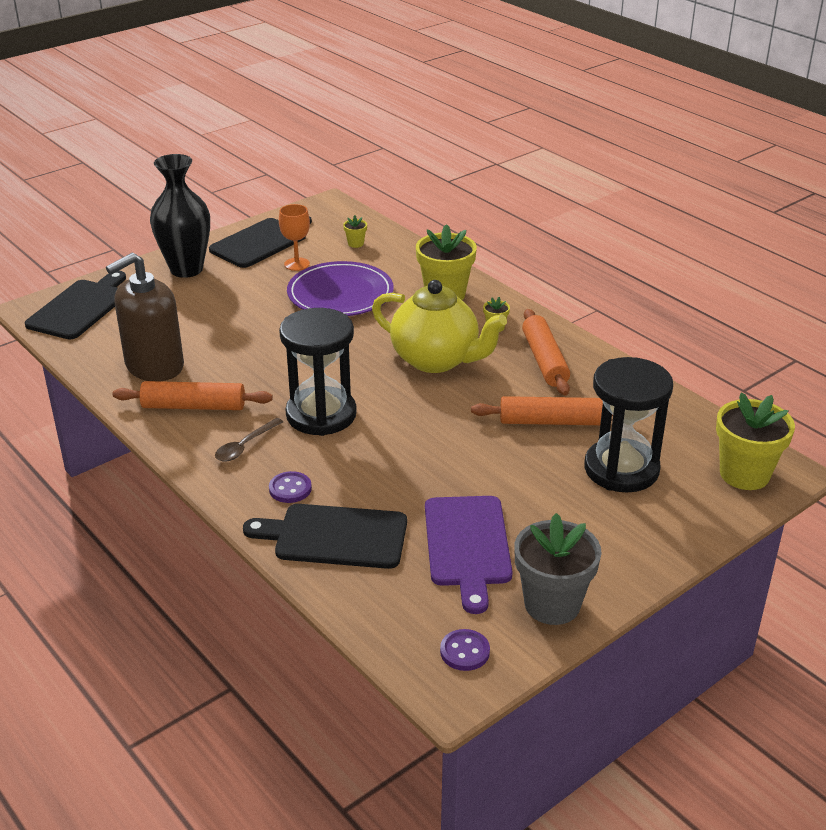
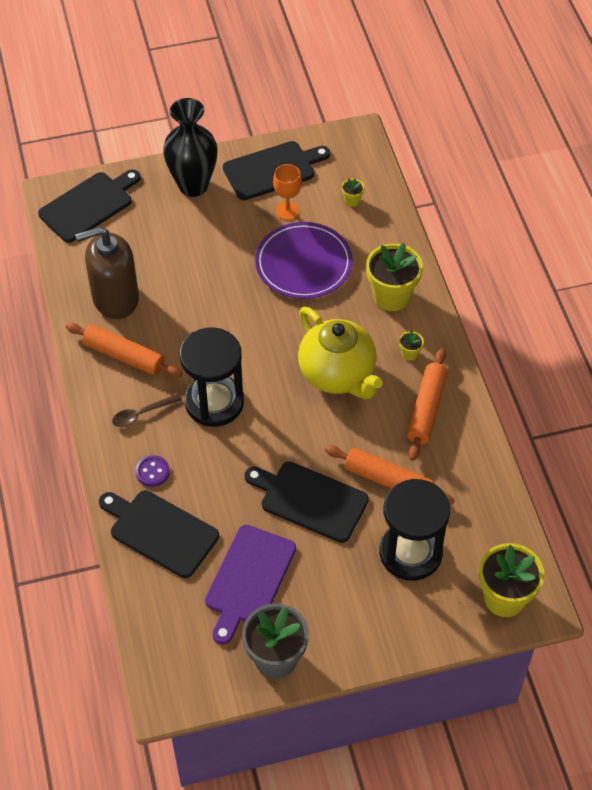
camera: 25 degrees right, 20 degrees up
purple button [440,629,490,671] -> none
none -> black cutting board [244,462,369,543]

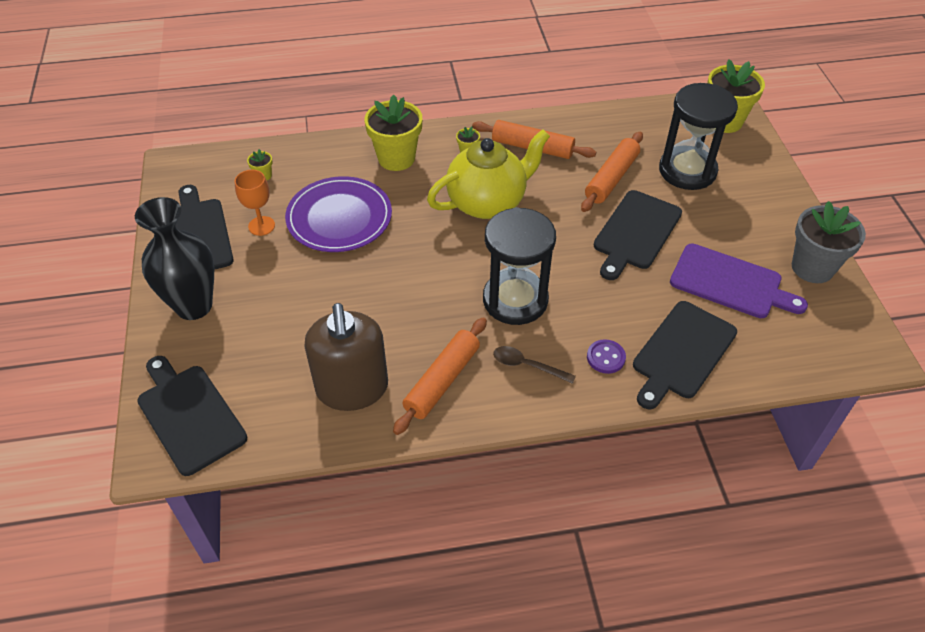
camera: 85 degrees left, 5 degrees down
brown spoon [112,394,181,427] -> brown spoon turned 135 degrees clockwise [493,346,576,384]

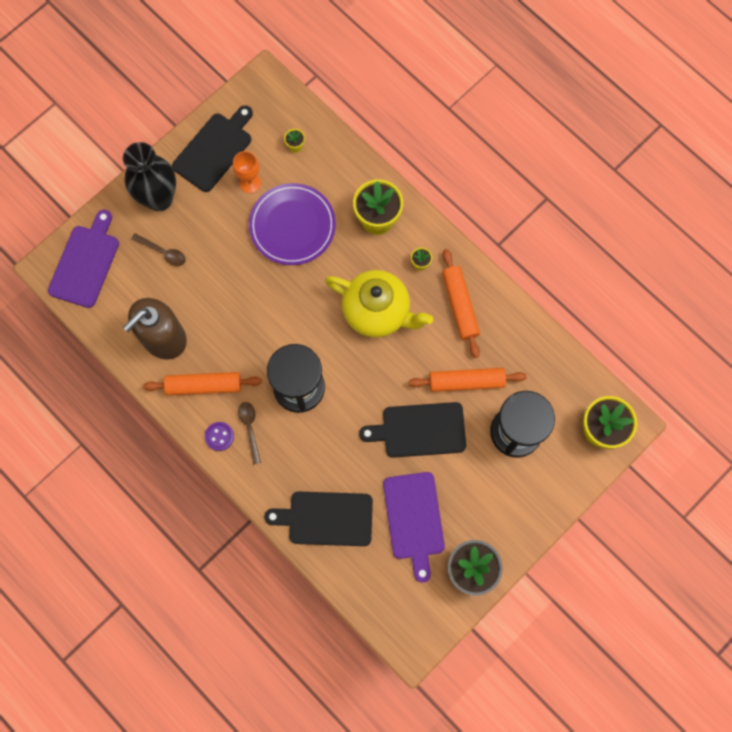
camera: 55 degrees right, 25 degrees up
black cutting board [137,356,247,476] -> purple cutting board [48,210,119,308]
purple button [587,339,626,374] -> purple button moved to [205,422,234,451]
none -> brown spoon [131,233,186,266]

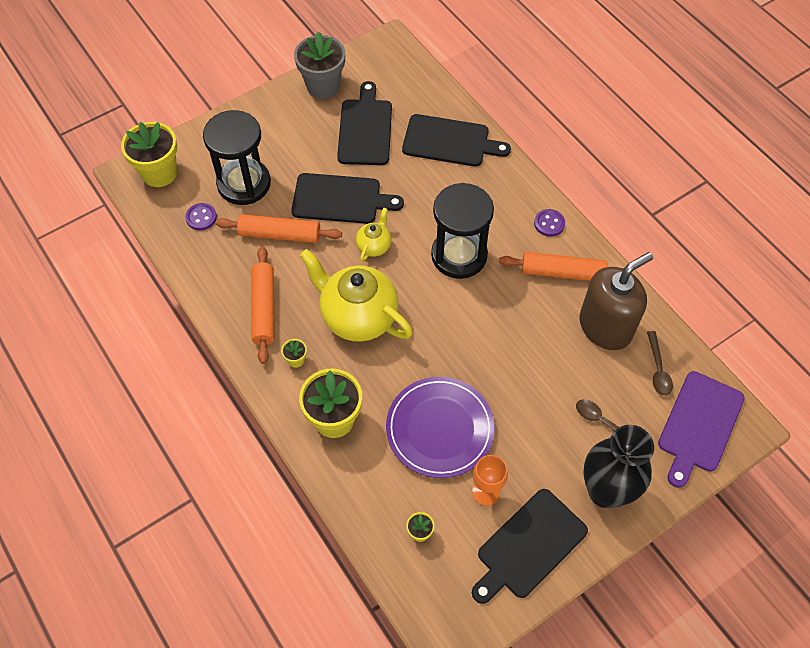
camera: 170 degrees left, 15 degrees down
brown spoon [238,402,261,465] -> brown spoon moved to [647,331,673,396]
purple cutting board [383,472,445,583] -> black cutting board [337,81,392,165]
none -> purple button [185,203,217,230]
none -> yellow teapot [356,208,391,263]

